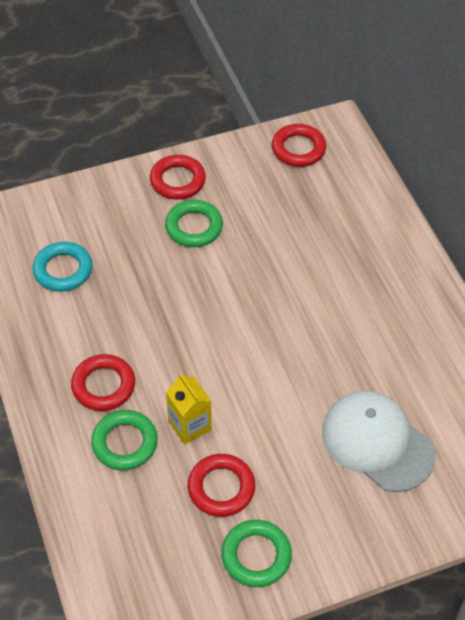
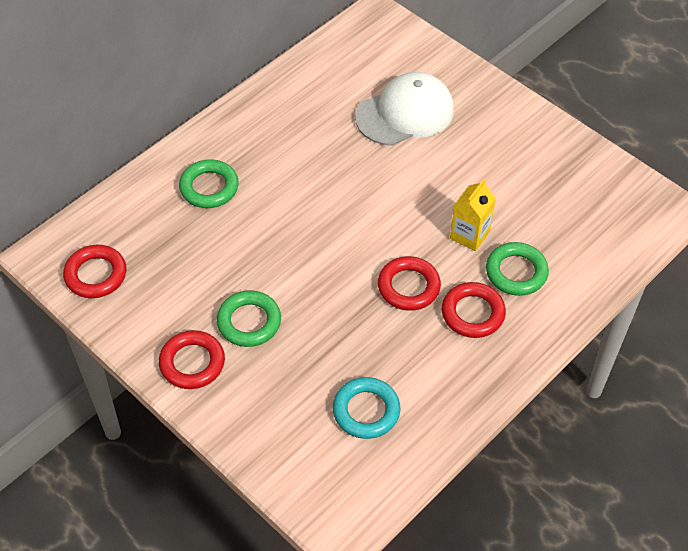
camera: 115 degrees left, 0 degrees up
red ring [188,454,255,517] -> red ring moved to [378,256,441,311]
green ring [221,520,292,587] -> green ring moved to [179,159,239,208]
white cap [322,390,435,492] -> white cap turned 135 degrees counterclockwise [355,72,454,146]

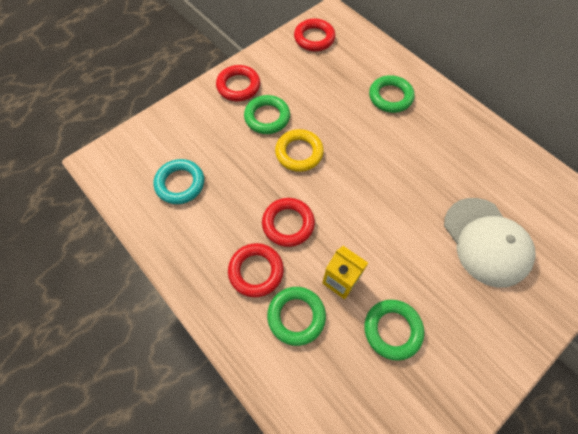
camera: 95 degrees right, 10 degrees up
none -> yellow ring [275,129,324,172]
none -> green ring [364,300,424,361]

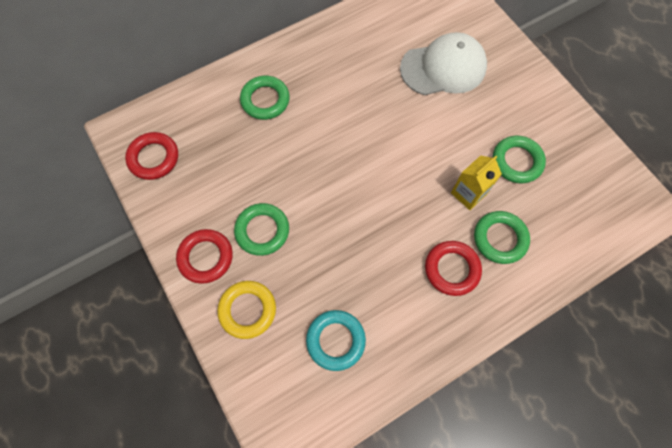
camera: 80 degrees left, 5 degrees up
red ring [262,198,315,247] -> none
yellow ring [275,129,324,172] -> yellow ring moved to [217,281,276,339]

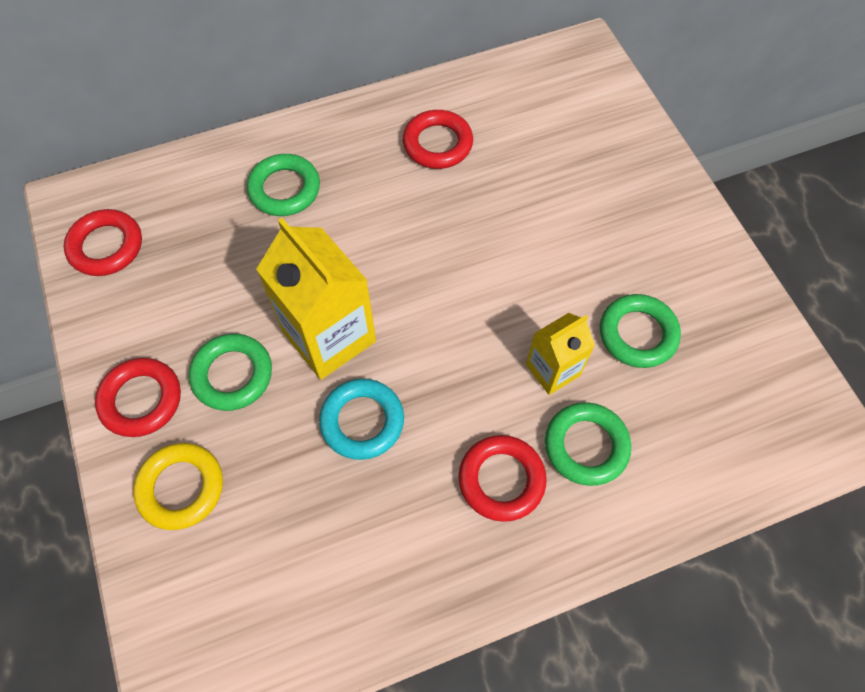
camera: 10 degrees right, 5 degrees down
turquoise ring [306,310,366,371] -> turquoise ring moved to [319,379,404,460]
white cap [400,32,487,95] -> none
none -> yellow carton [256,218,376,380]
none -> red ring [403,110,473,169]

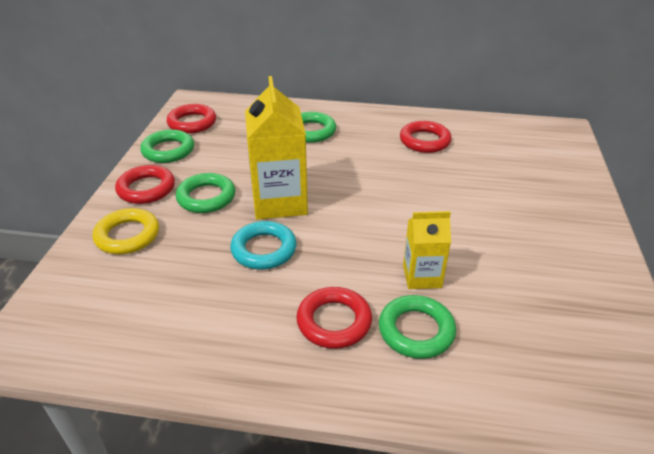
camera: 30 degrees right, 25 degrees down
green ring [600,294,681,368] -> green ring moved to [140,129,194,163]

